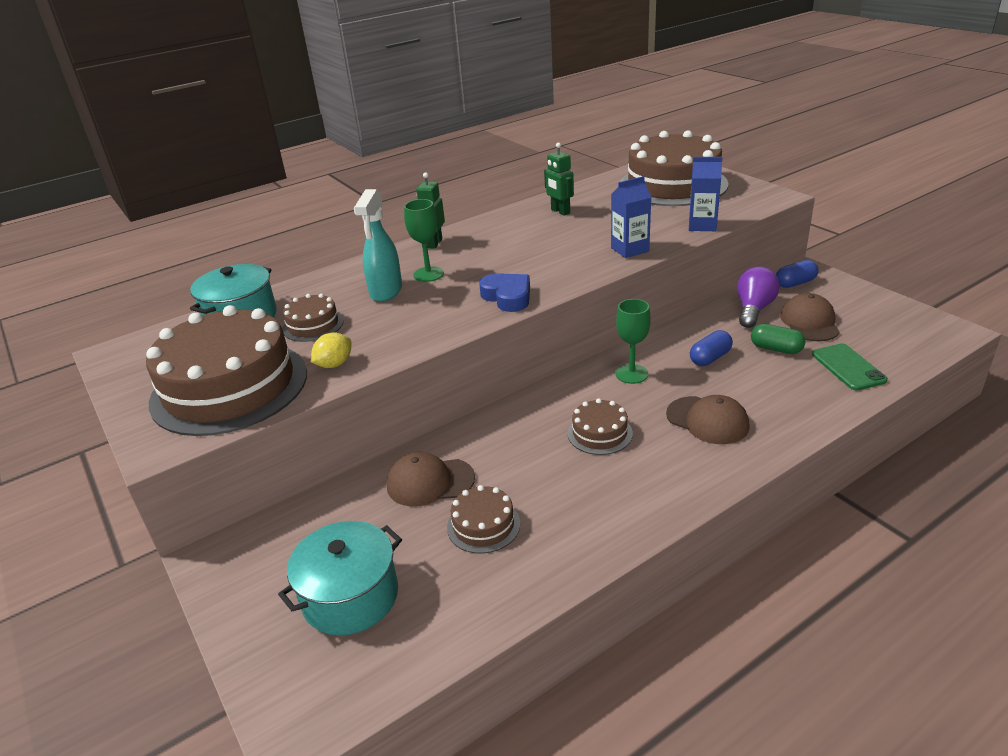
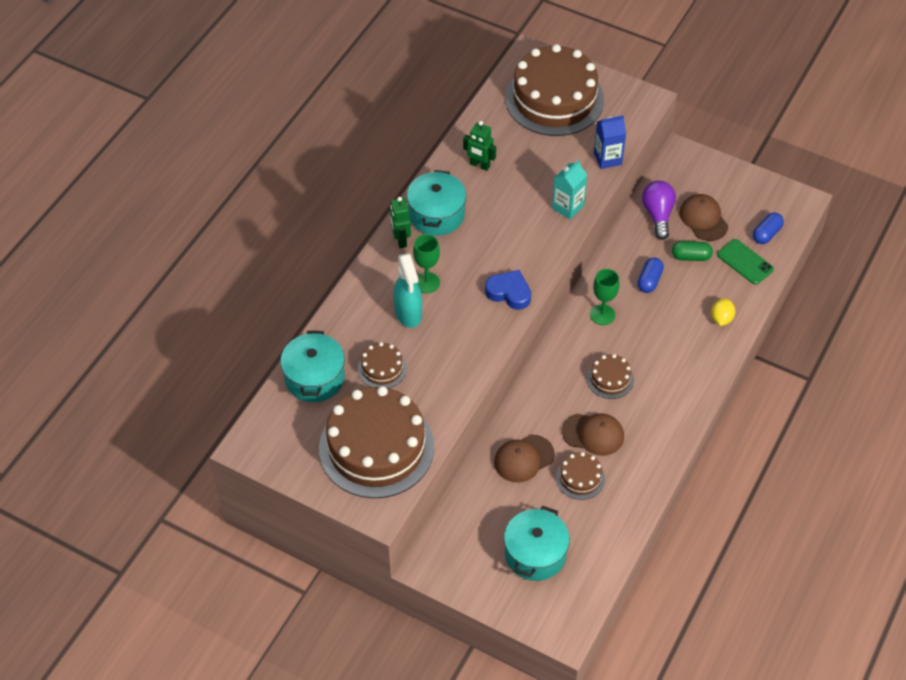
camera: 30 degrees left, 20 degrees up
yellow lemon [311,332,351,368] -> yellow lemon moved to [711,298,735,326]
blue carton [611,176,651,258] -> turquoise carton [552,160,587,220]
brown cap [666,395,749,444] -> brown cap moved to [562,413,624,456]
blue capsule [776,260,818,288] -> blue capsule moved to [753,212,784,244]
none -> turquoise pot [407,170,466,236]

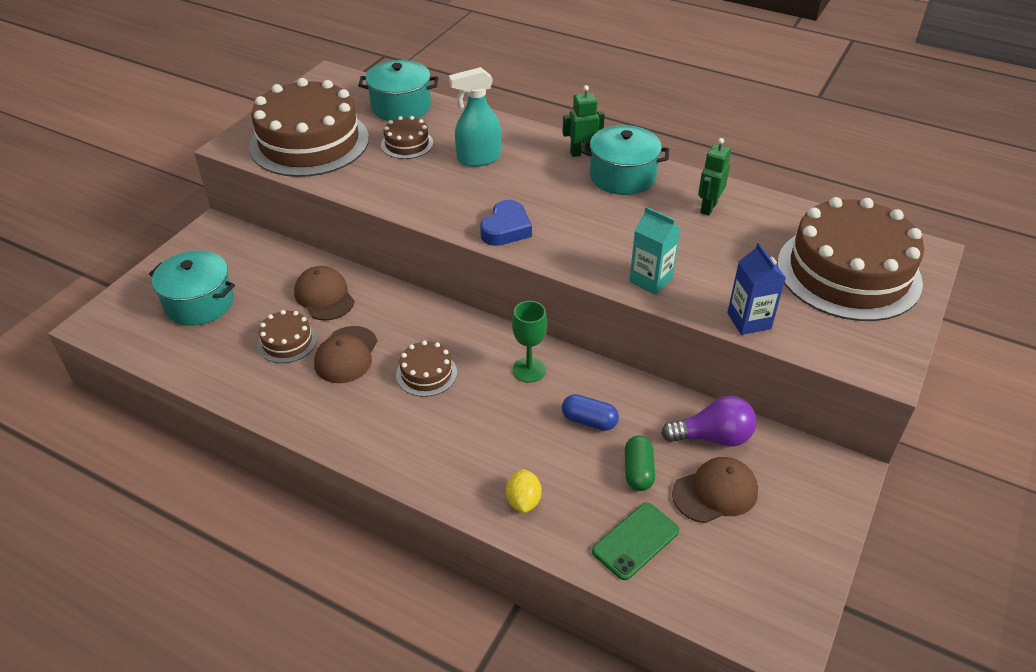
camera: 90 degrees right, 10 degrees down
green goblet [413,234,440,293] -> none
yellow lemon [711,298,735,326] -> yellow lemon turned 75 degrees clockwise [506,469,542,513]
blue capsule [753,212,784,244] -> none

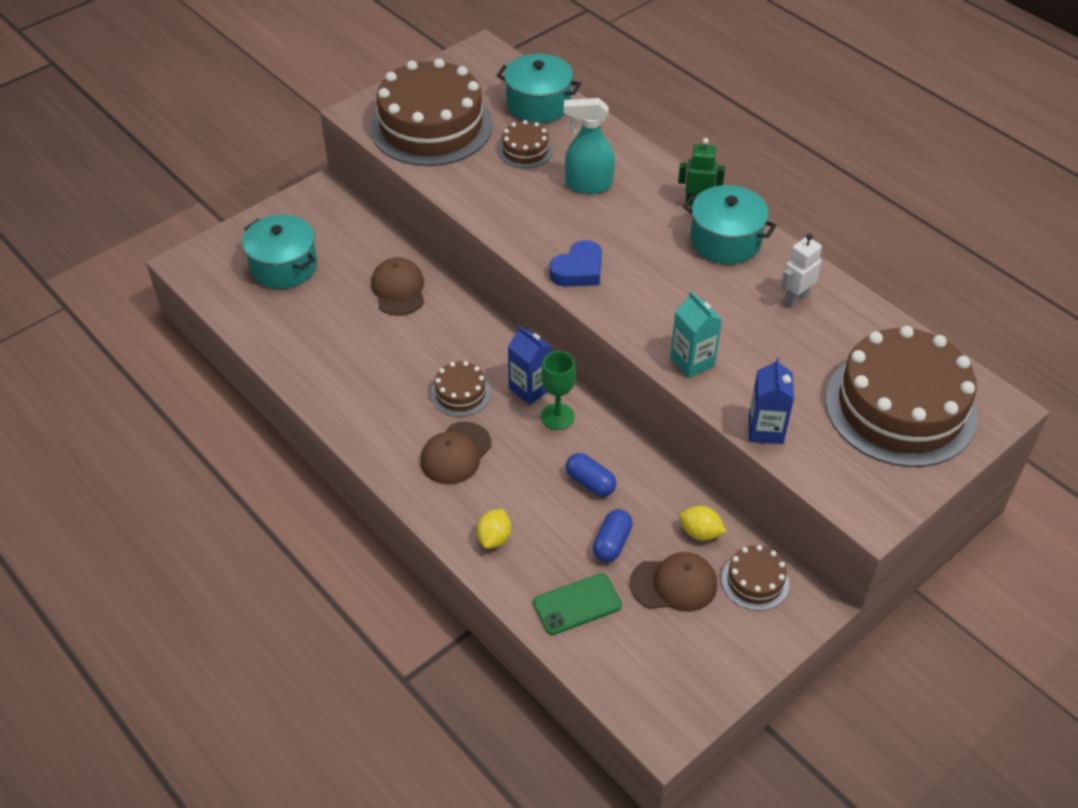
camera: 20 degrees right, 5 degrees up
brown cake [257,310,317,363] -> brown cake moved to [721,545,789,611]
brown cap [314,326,377,383] -> brown cap moved to [420,422,492,485]
green capsule [625,436,655,491] -> blue capsule [593,509,633,562]
purple light bulb [661,396,756,447] -> yellow lemon [679,506,726,541]
green robot [698,138,731,216] -> white robot [781,233,822,308]
none -> blue carton [508,326,552,405]

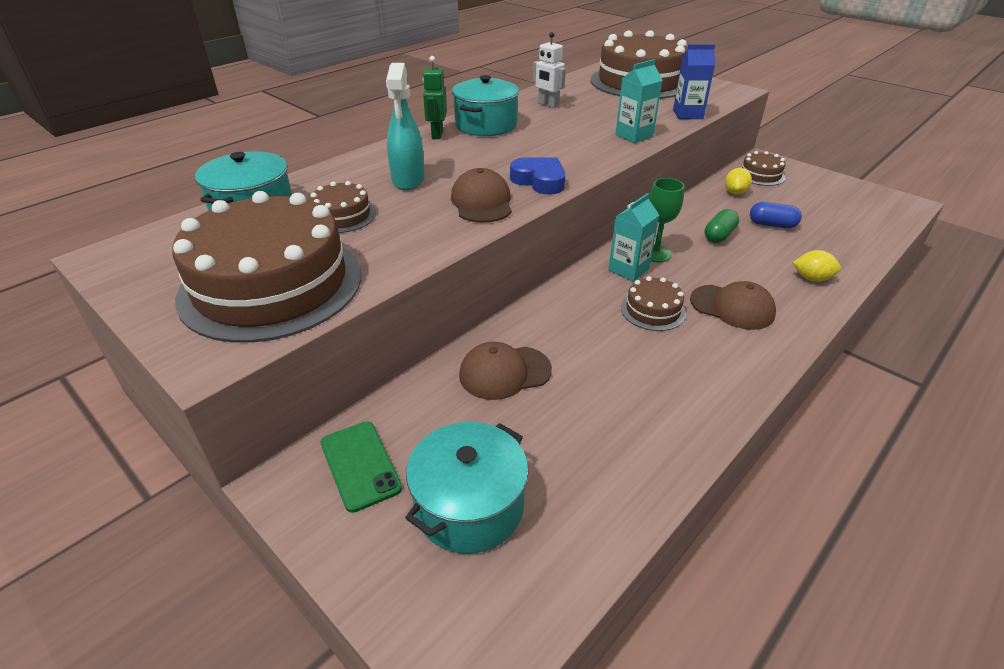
camera: 95 degrees left, 10 degrees down
blue carton [508,326,552,405] -> turquoise carton [608,193,659,281]
green phone [533,573,622,635] -> green phone moved to [321,421,402,513]
blue capsule [566,453,616,497] -> green capsule [705,209,739,243]
brown cap [630,552,717,612] -> brown cap moved to [451,168,512,223]

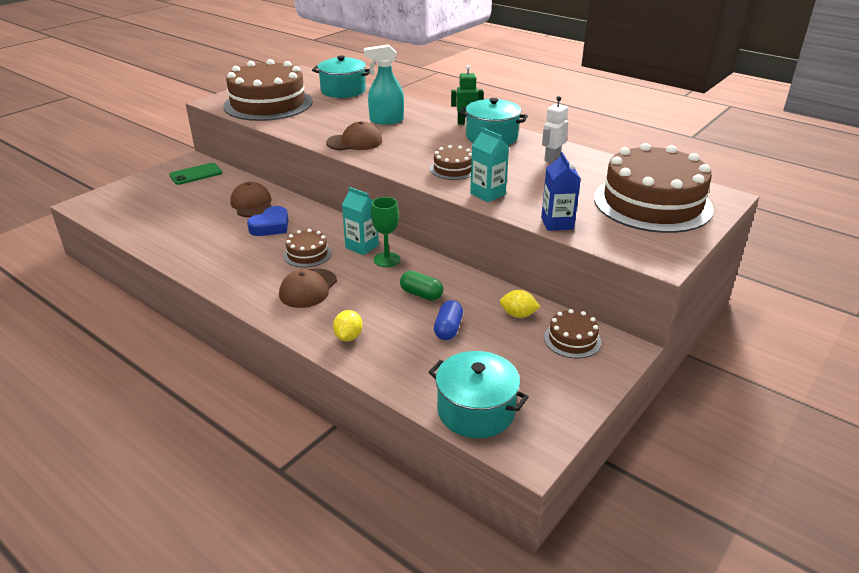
camera: 85 degrees right, 5 degrees down
brown cake [310,181,376,233] -> brown cake moved to [430,145,472,180]
turquoise pot [405,422,529,554] -> turquoise pot moved to [429,351,529,438]
blue heart [510,157,565,195] -> blue heart moved to [247,206,289,236]

